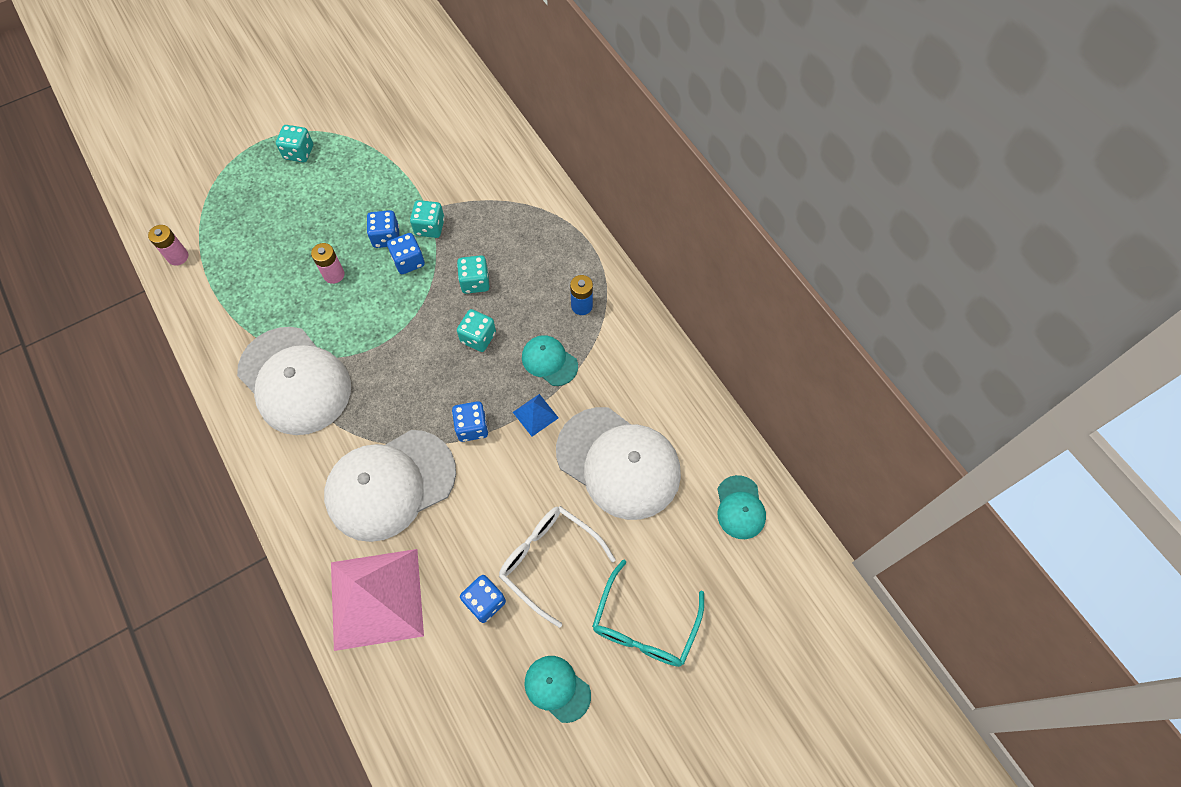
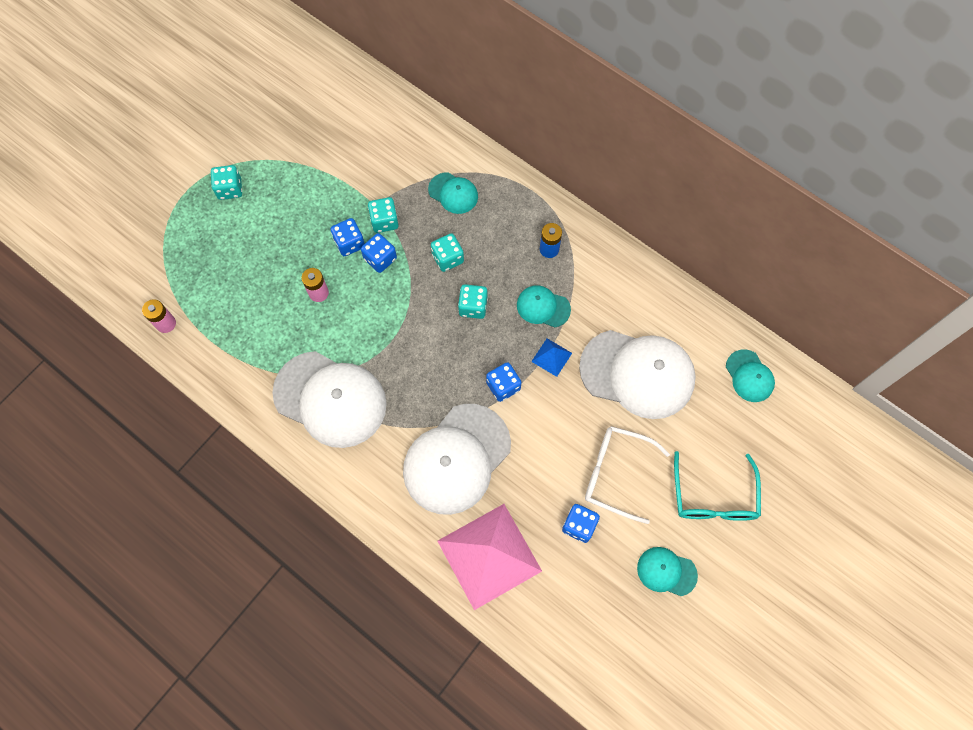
camera: 20 degrees left, 5 degrees up
none -> turquoise cap [428,172,478,214]

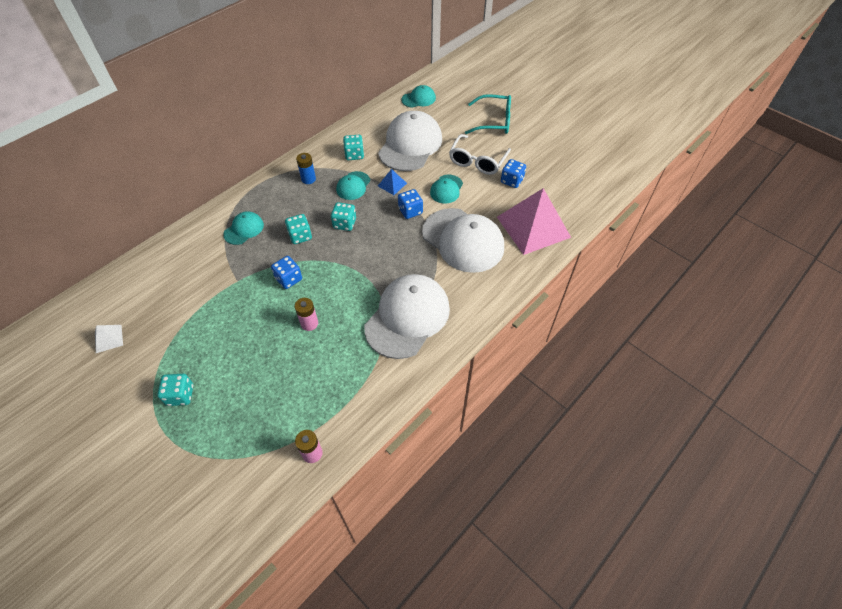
camera: 85 degrees left, 15 degrees down
blue dice [330,218,365,256] -> none
turquoise dice [368,197,398,233] -> turquoise dice moved to [343,135,364,160]
turquoise cap [637,547,698,596] -> turquoise cap moved to [430,175,463,203]
none -> white pyramid [95,325,123,353]

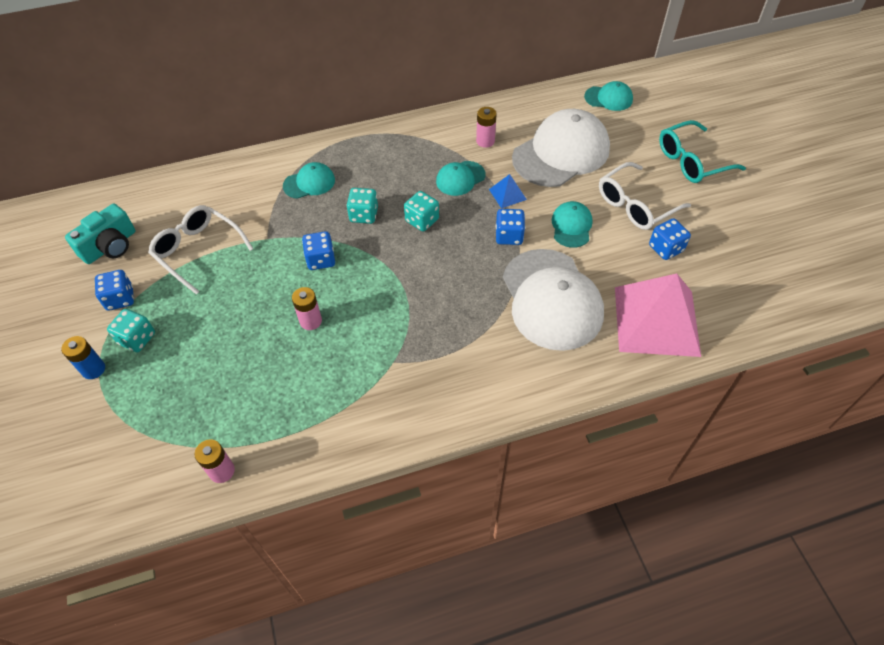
camera: 30 degrees right, 0 degrees up
white pyramid [95,325,123,353] -> turquoise camera [65,204,136,264]
blue battery [296,153,316,184] -> blue battery moved to [61,336,105,379]
turquoise dice [343,135,364,160] -> pink battery [476,107,497,148]
white cap [364,274,450,359] -> none
turquoise cap [430,175,463,203] -> turquoise cap turned 135 degrees clockwise [552,201,593,248]
turquoise glasses [465,94,511,134] -> turquoise glasses turned 120 degrees clockwise [659,120,746,183]
none -> blue dice [95,270,134,311]
none -> white glasses [148,205,253,295]

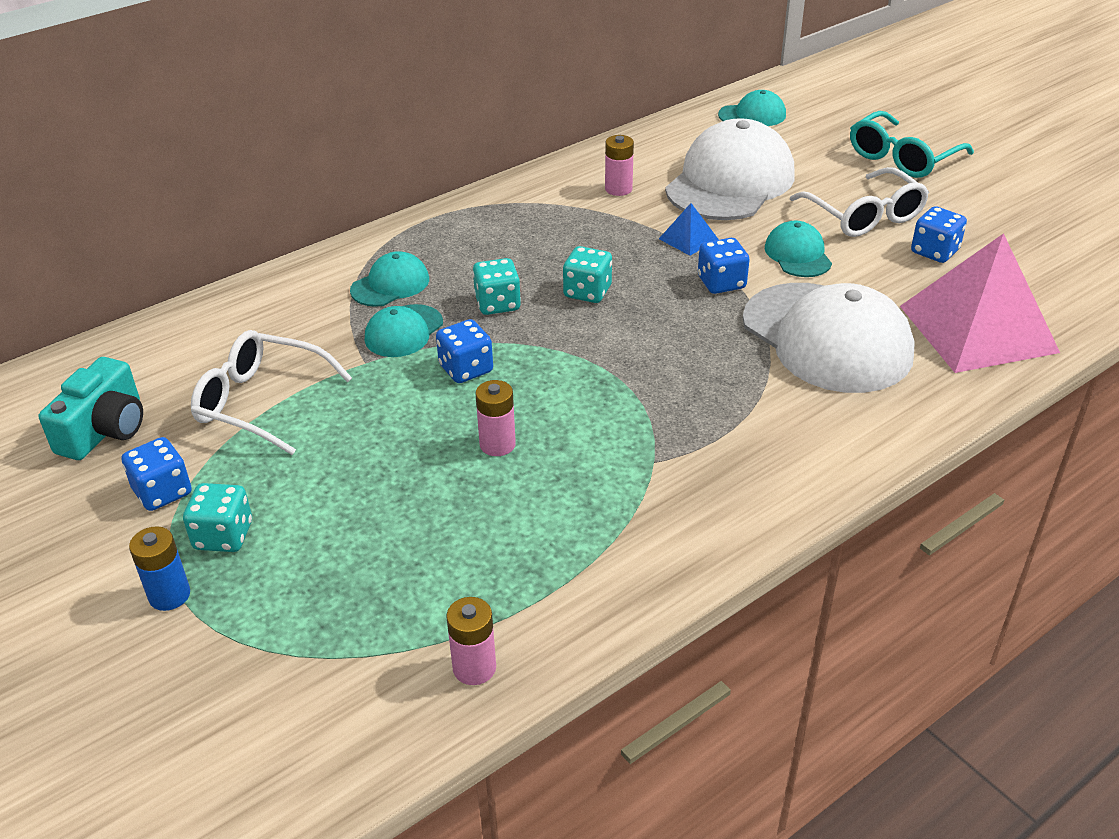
camera: 20 degrees left, 15 degrees down
turquoise cap [436,161,485,196] -> turquoise cap moved to [365,304,443,357]
white glasses [599,162,691,230] -> white glasses turned 60 degrees counterclockwise [790,167,929,237]

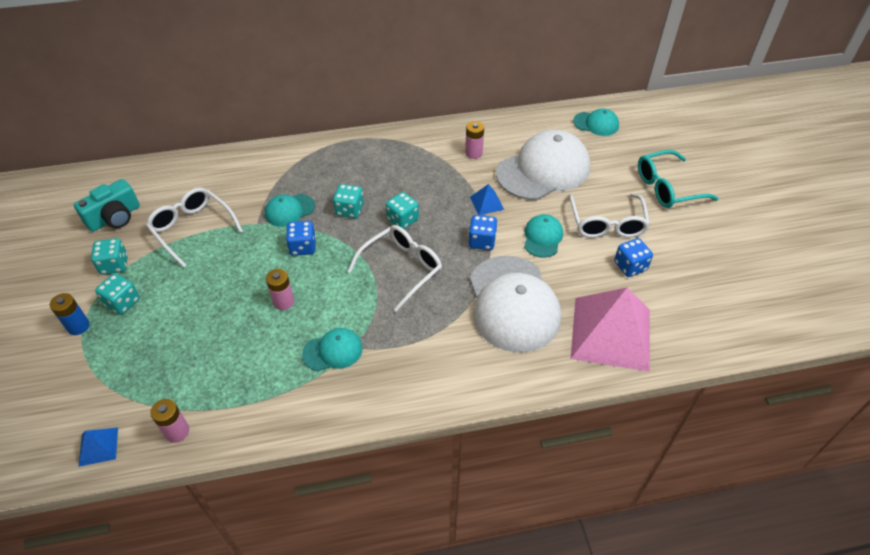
camera: 25 degrees right, 10 degrees up
blue dice [122,437,192,511] -> turquoise dice [91,238,128,275]
turquoise cap [350,251,429,307] -> turquoise cap moved to [302,328,363,371]
none -> blue pyramid [79,427,118,467]
none -> white glasses [347,225,442,312]

